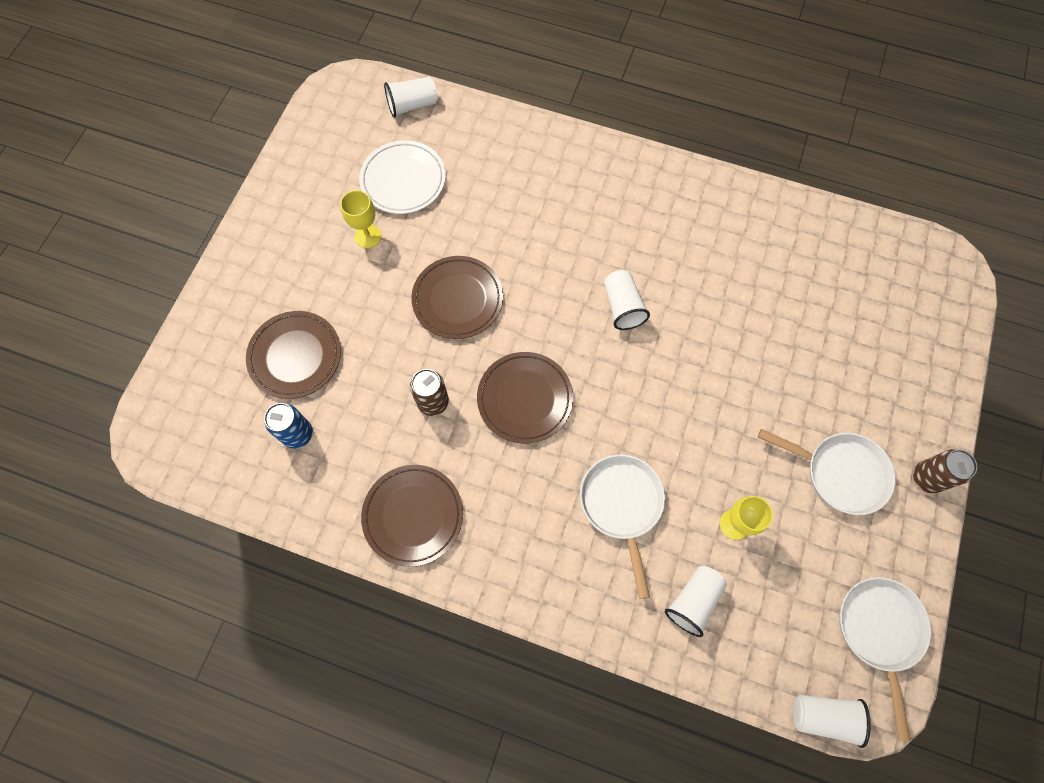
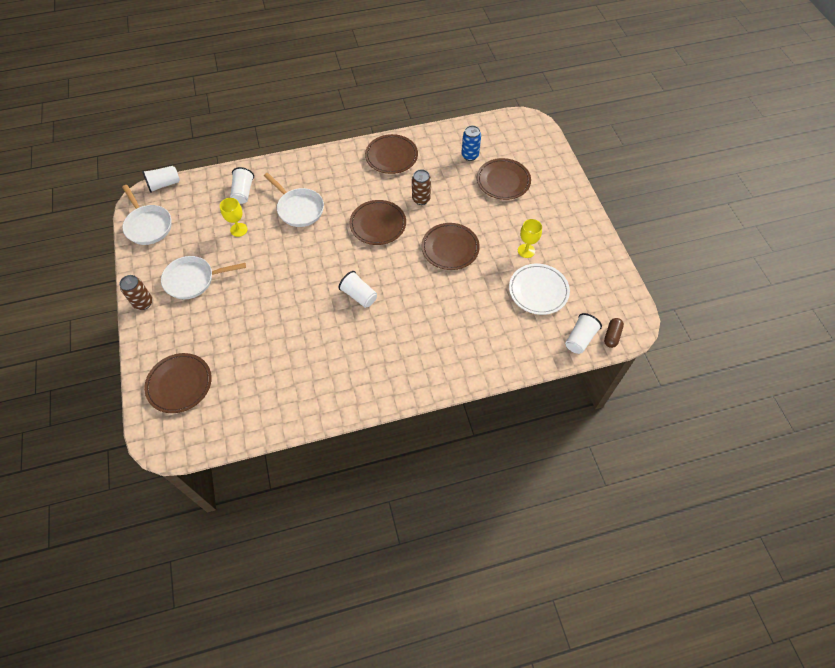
camera: 145 degrees right, 10 degrees down
none -> brown plate [144,353,212,413]
none -> brown capsule [604,318,624,348]

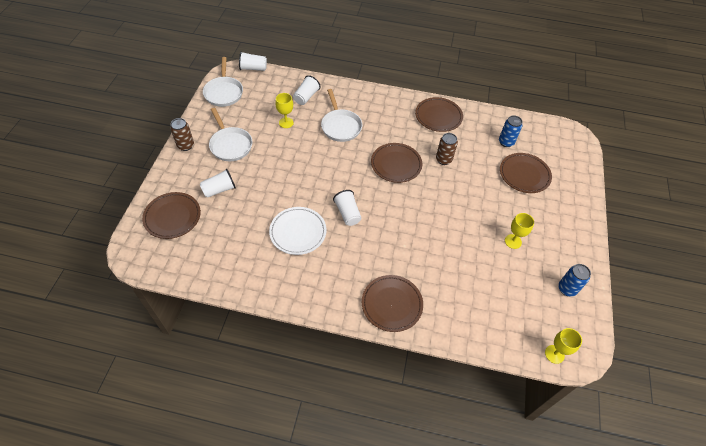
camera: 25 degrees right, 5 degrees down
white pan [161,256,246,299] -> white pan turned 135 degrees counterclockwise [209,108,253,161]
brown plate [421,223,480,270] -> brown plate moved to [362,275,423,332]
white plate [509,264,570,315] -> white plate moved to [269,207,327,255]
white cup [565,313,602,354] -> white cup moved to [200,169,236,198]
brown capsule [604,318,624,348] -> yellow goblet [545,328,582,364]
none -> blue can [558,264,591,297]

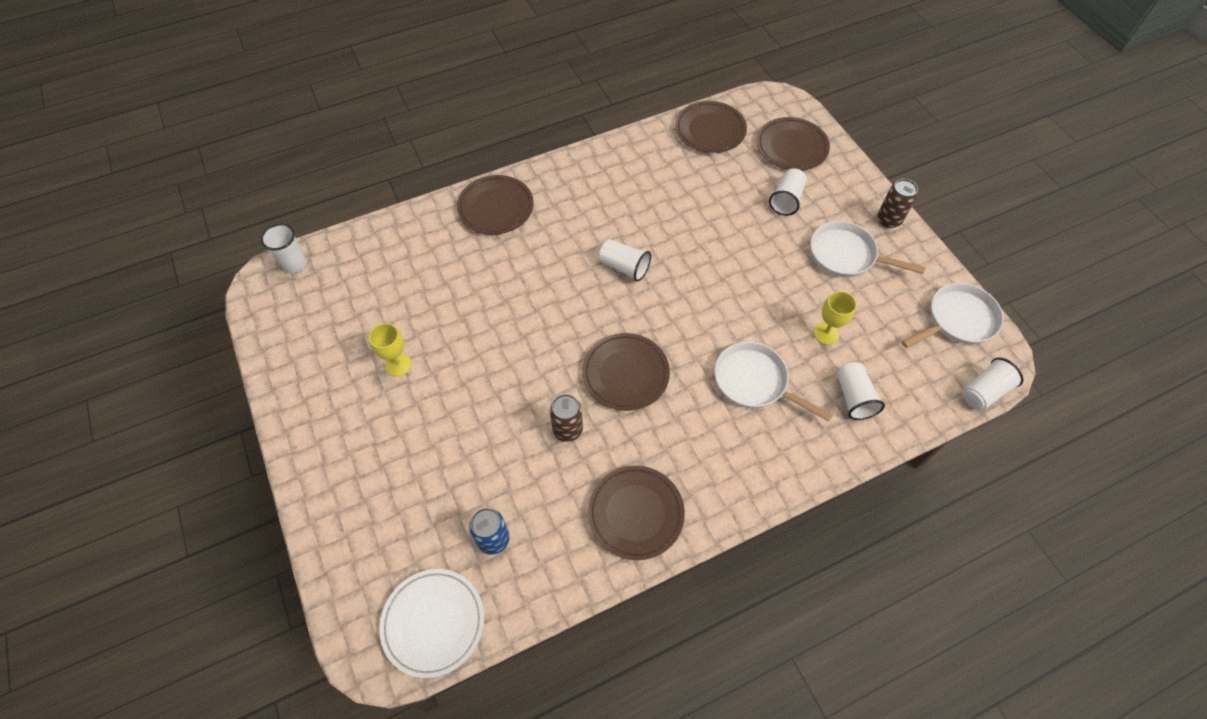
camera: 145 degrees right, 5 degrees up
white pan [203,57,243,107] -> white pan turned 105 degrees clockwise [901,283,1004,348]
white plate [269,207,327,255] -> white plate moved to [379,569,484,678]
brown plate [500,153,552,193] -> brown plate moved to [675,101,747,153]
yellow goblet [545,328,582,364] -> white cup [261,224,307,273]
blue can [558,264,591,297] -> none

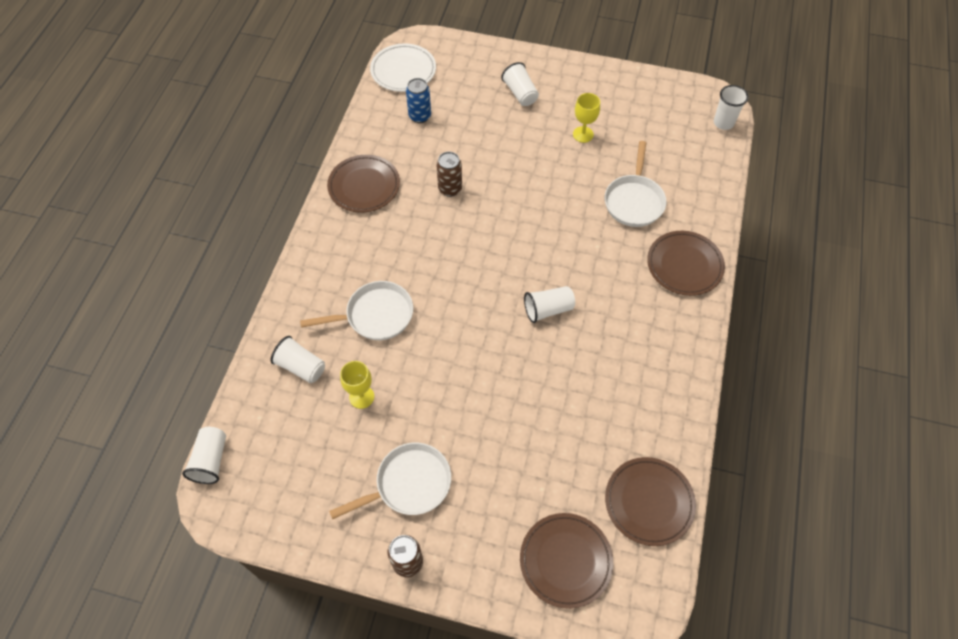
camera: 130 degrees right, 0 degrees up
brown plate [582,333,670,411] -> none
white cup [769,168,807,216] -> white cup moved to [501,62,539,106]
white pan [901,283,1004,348] -> white pan moved to [605,141,666,227]

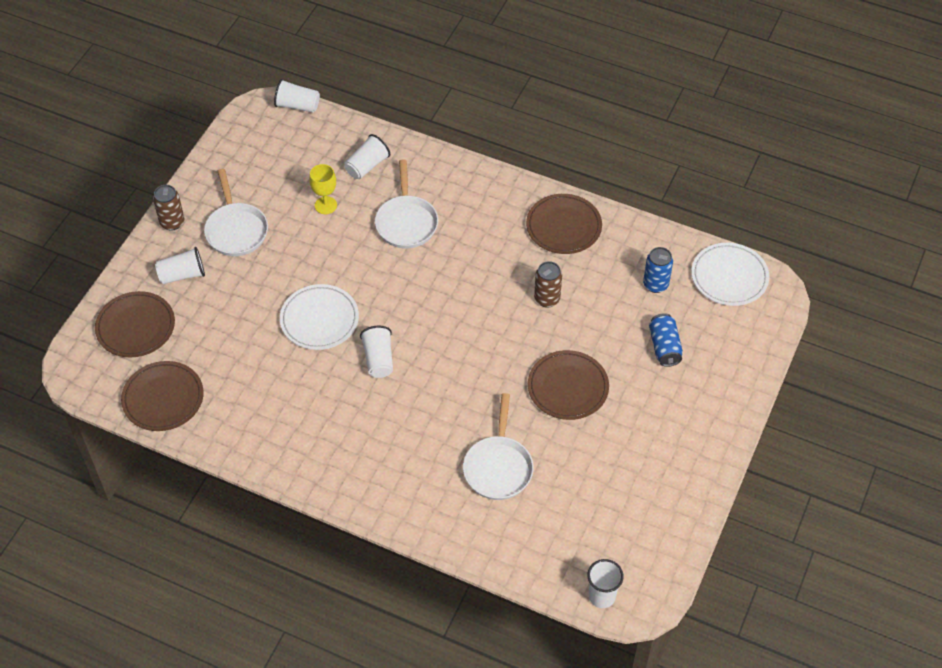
camera: 100 degrees right, 5 degrees down
white cup [501,62,539,106] -> white cup moved to [155,247,205,284]
yellow goblet [573,93,600,143] -> none
white pan [605,141,666,227] -> white pan turned 105 degrees counterclockwise [463,393,534,500]
brown plate [647,231,725,296] -> brown plate moved to [528,350,609,420]
none -> white plate [280,284,359,350]
none -> blue can [649,313,683,367]

